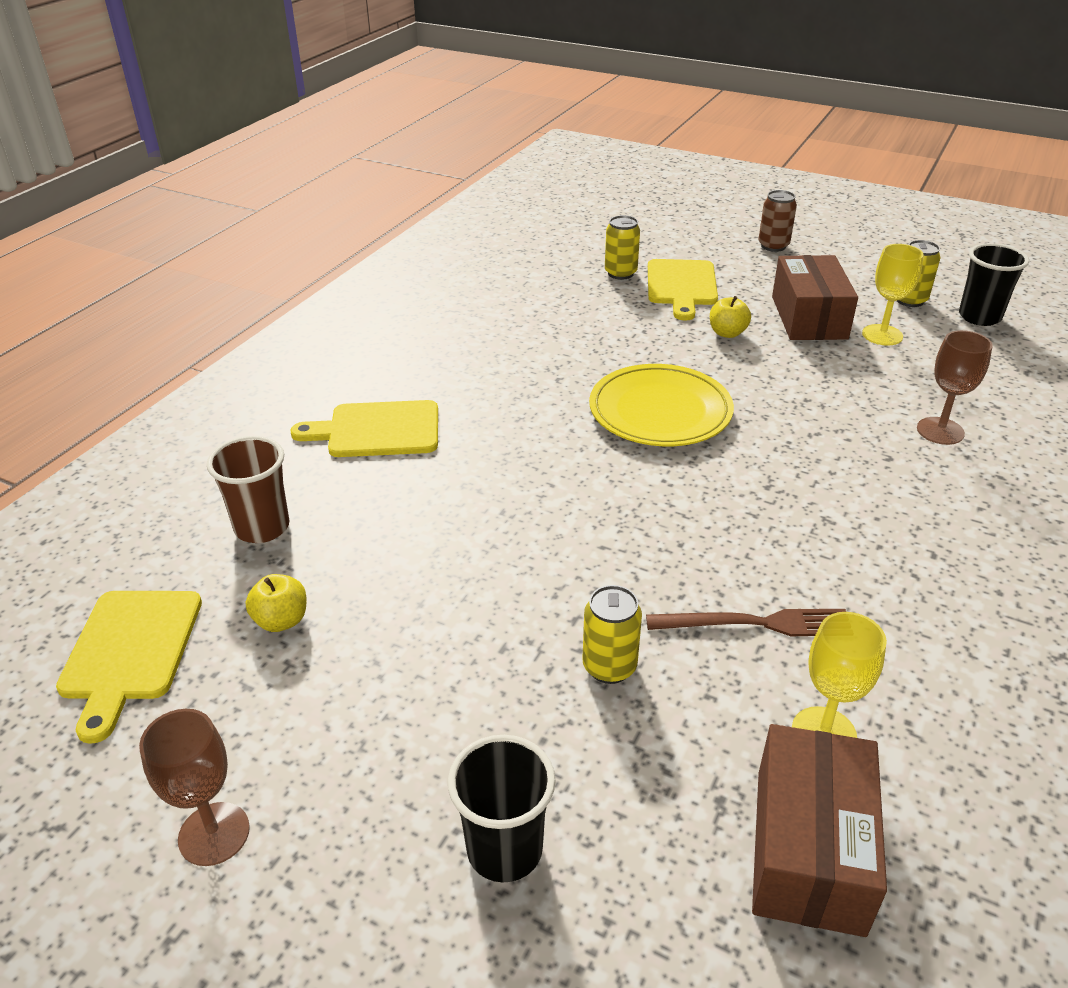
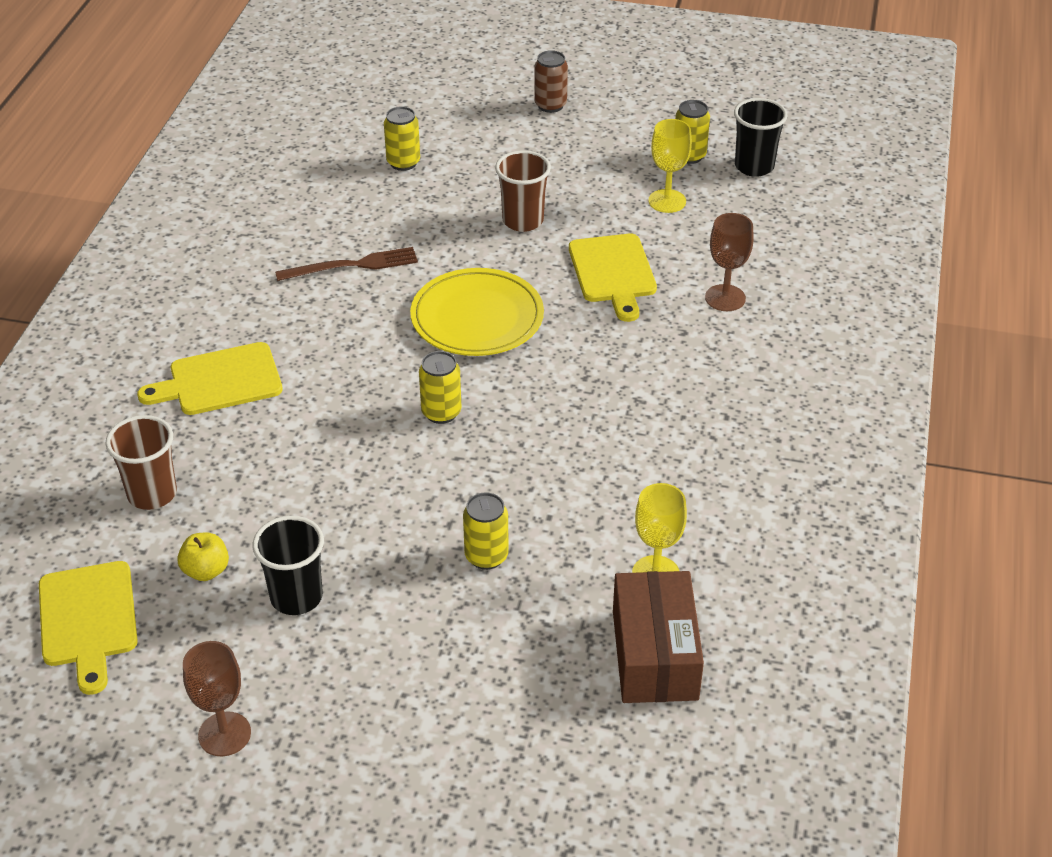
camera: 15 degrees left, 5 degrees up
black cup [448,735,556,882] -> black cup moved to [253,516,324,615]
brown fork [646,609,846,636] -> brown fork moved to [275,247,418,281]
yellow cutting board [648,259,718,321] -> yellow cutting board moved to [569,234,657,322]
yellow apple [710,296,751,338] -> brown cup [495,150,551,232]
brown box [772,255,858,340] -> none
none -> yellow can [419,351,462,424]

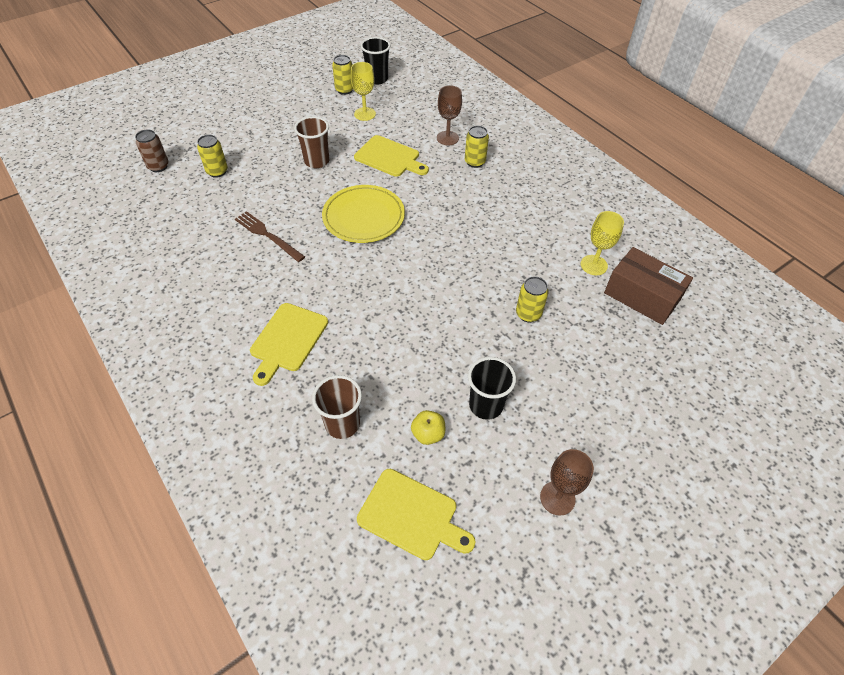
camera: 50 degrees left, 10 degrees up
brown fork [275,247,418,281] -> brown fork turned 75 degrees counterclockwise [235,211,305,262]
yellow can [419,351,462,424] -> yellow can moved to [465,126,489,168]
brown can [534,50,568,113] -> brown can moved to [135,129,169,172]

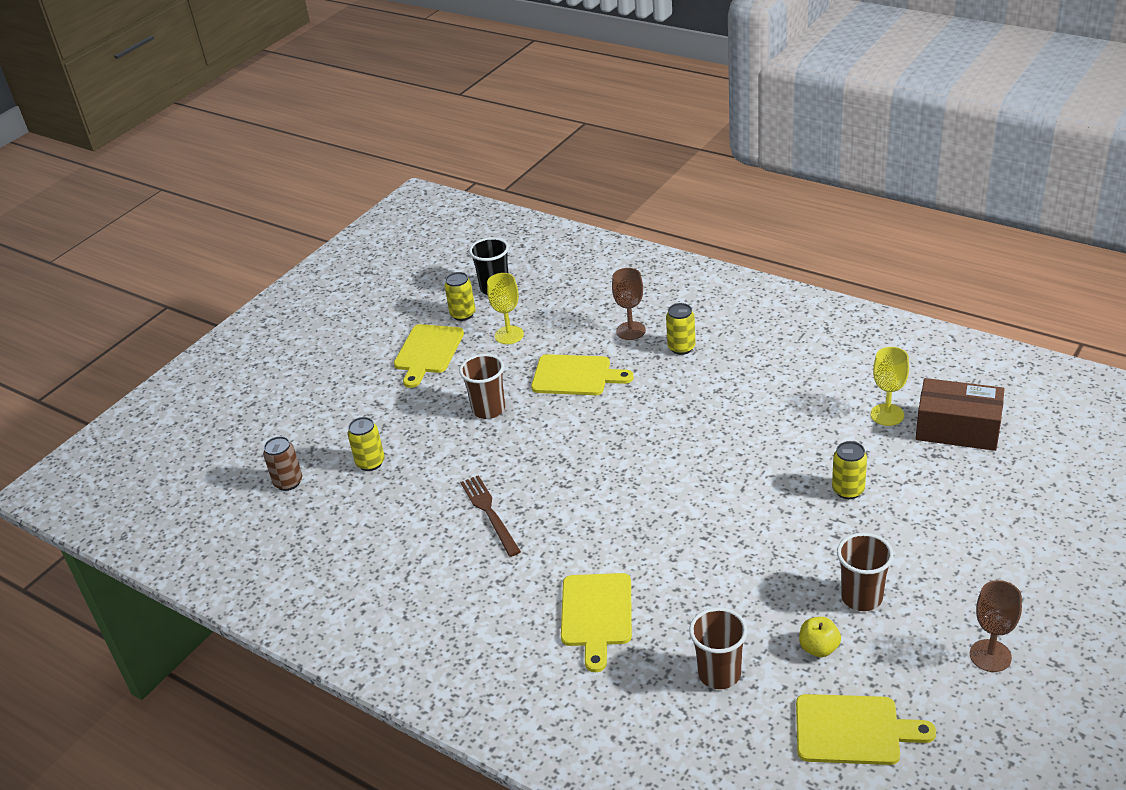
camera: 15 degrees left, 15 degrees down
brown fork [235,211,305,262] -> brown fork turned 45 degrees clockwise [460,475,521,557]
yellow plate [322,185,405,243] -> none
black cup [468,357,516,420] -> brown cup [837,533,894,611]
none -> yellow cutting board [394,324,464,388]

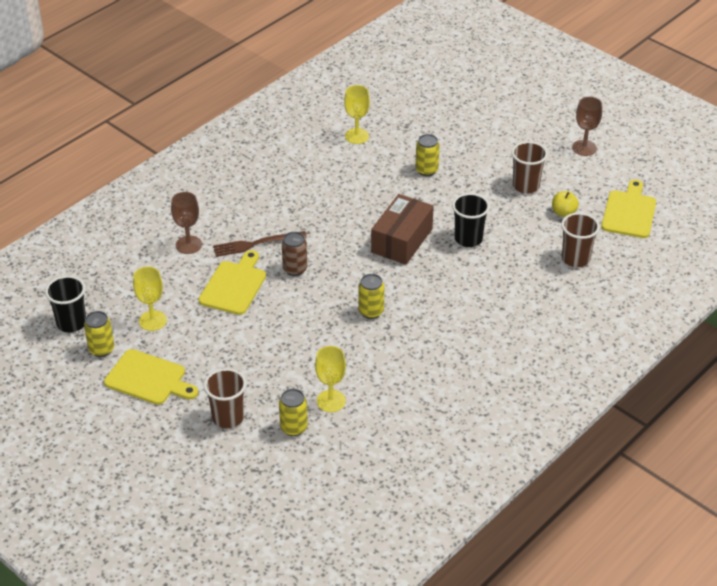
camera: 85 degrees left, 5 degrees up
brown can [263,436,302,491] -> brown can moved to [282,232,307,276]
brown cup [459,354,505,419] -> brown cup moved to [204,368,246,428]
brown fork [460,475,521,557] -> brown fork moved to [213,231,307,257]
yellow cutting board [561,573,632,672] -> none
yellow can [666,303,696,355] -> yellow can moved to [359,274,384,319]
brown box [915,378,1005,451] -> brown box moved to [371,194,434,265]
none -> yellow goblet [315,346,346,412]
none -> black cup [452,193,490,247]

